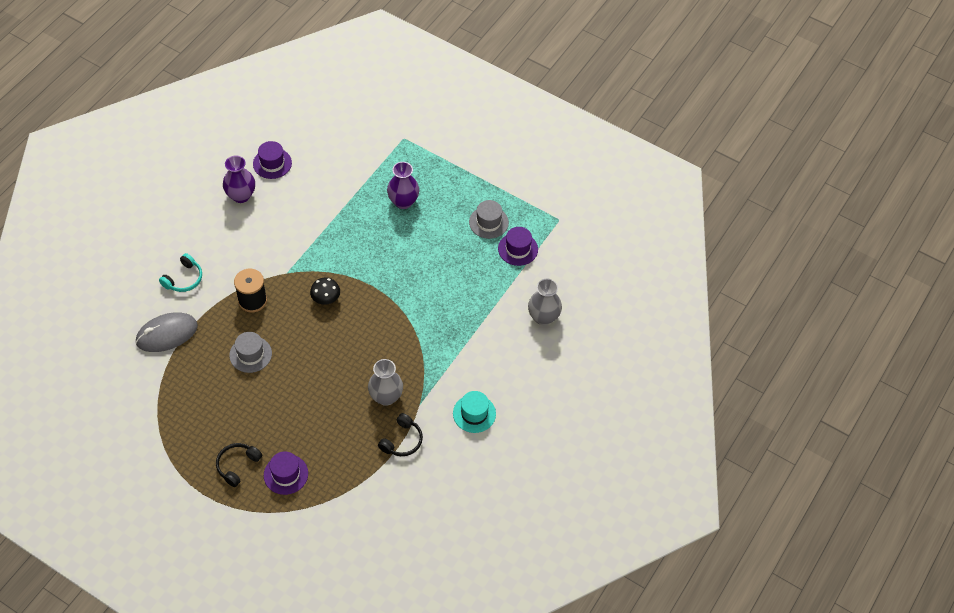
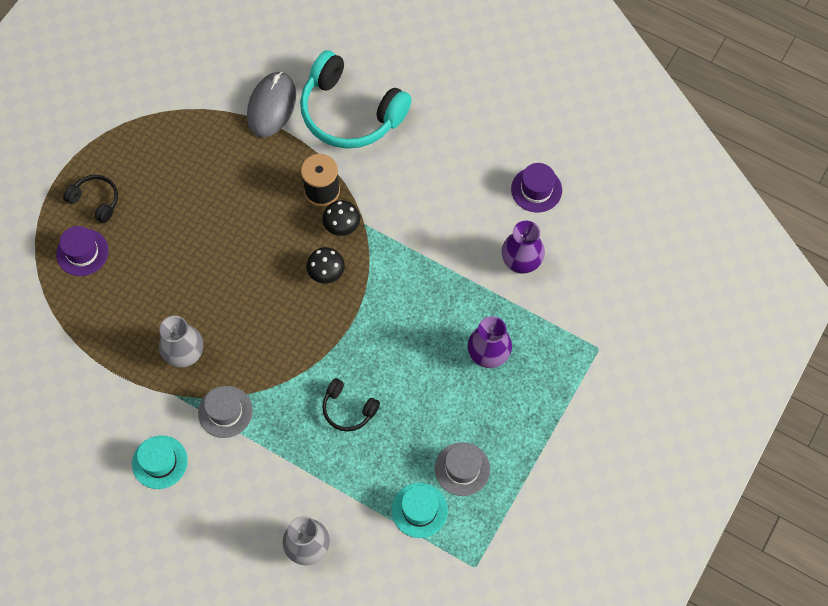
camera: 90 degrees right, 10 degrees up
grey mouse [136,312,198,352] -> grey mouse turned 45 degrees clockwise [247,71,296,137]
turquoise headphones [159,253,202,292] -> turquoise headphones [300,50,412,149], size x2.10
purple vase [223,156,255,203] -> purple vase moved to [502,220,545,274]
grey hat [229,332,272,373] -> grey hat moved to [198,386,253,438]
black headphones [378,413,423,456] -> black headphones moved to [322,378,380,432]
purple hat [498,227,538,266] -> turquoise hat [392,483,448,538]
none -> black mushroom [323,200,360,236]

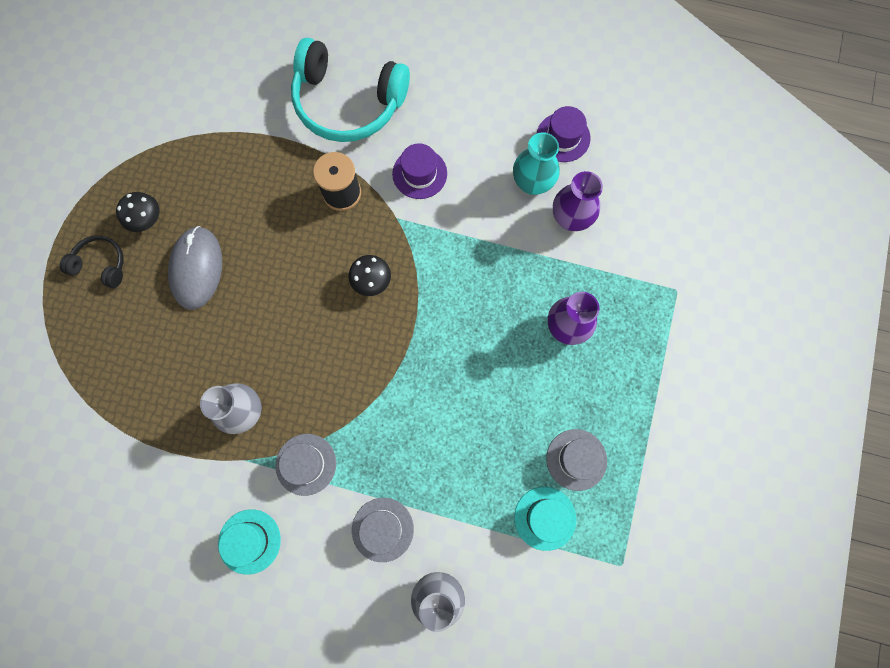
camera: 15 degrees left, 10 degrees up
purple hat [56,226,109,276] -> purple hat moved to [392,143,447,199]
grey mouse [247,71,296,137] -> grey mouse moved to [168,226,222,310]
black headphones [322,378,380,432] -> none
black mushroom [323,200,360,236] -> black mushroom moved to [116,192,160,232]
none -> grey hat [352,498,414,562]
none -> turquoise vase [513,132,560,195]

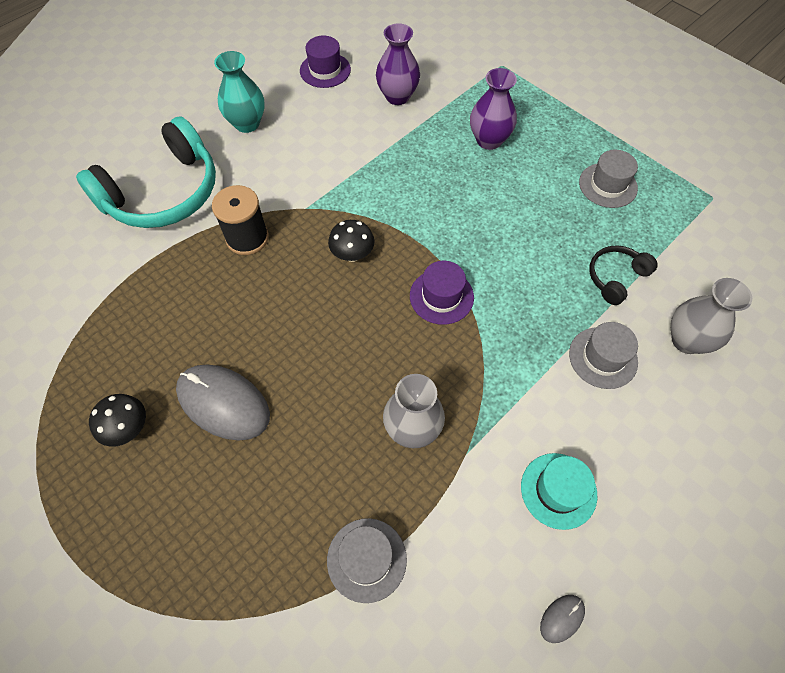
camera: 60 degrees left, 15 degrees down
black headphones [60,235,124,288] -> black headphones moved to [589,245,658,305]
grey hat [275,434,336,496] -> grey hat moved to [327,518,407,603]
purple hat [392,143,447,199] -> purple hat moved to [410,261,474,325]
turquoise vase [513,132,560,195] -> turquoise vase moved to [214,51,265,133]
turquoise hat [514,487,576,551] -> none
none -> grey mouse [540,595,585,643]

